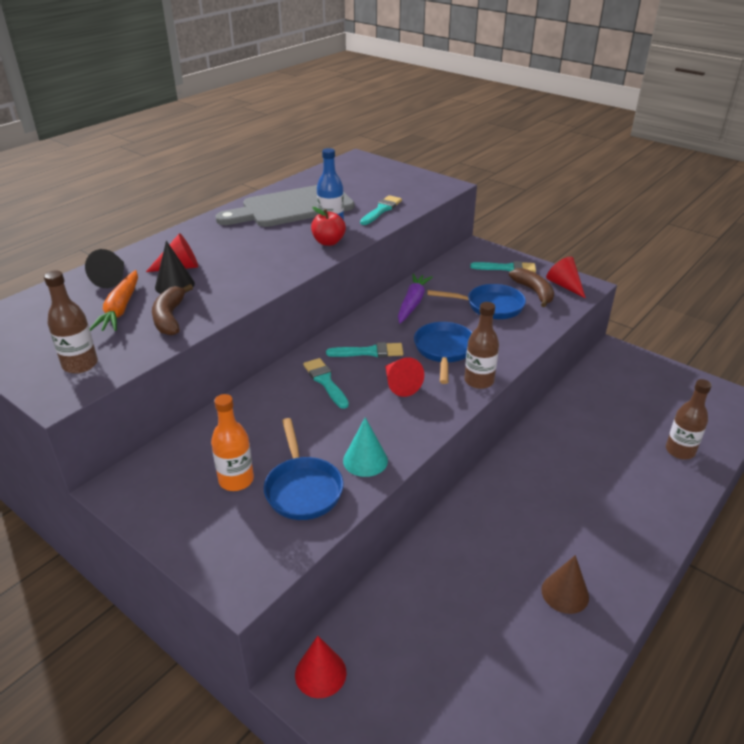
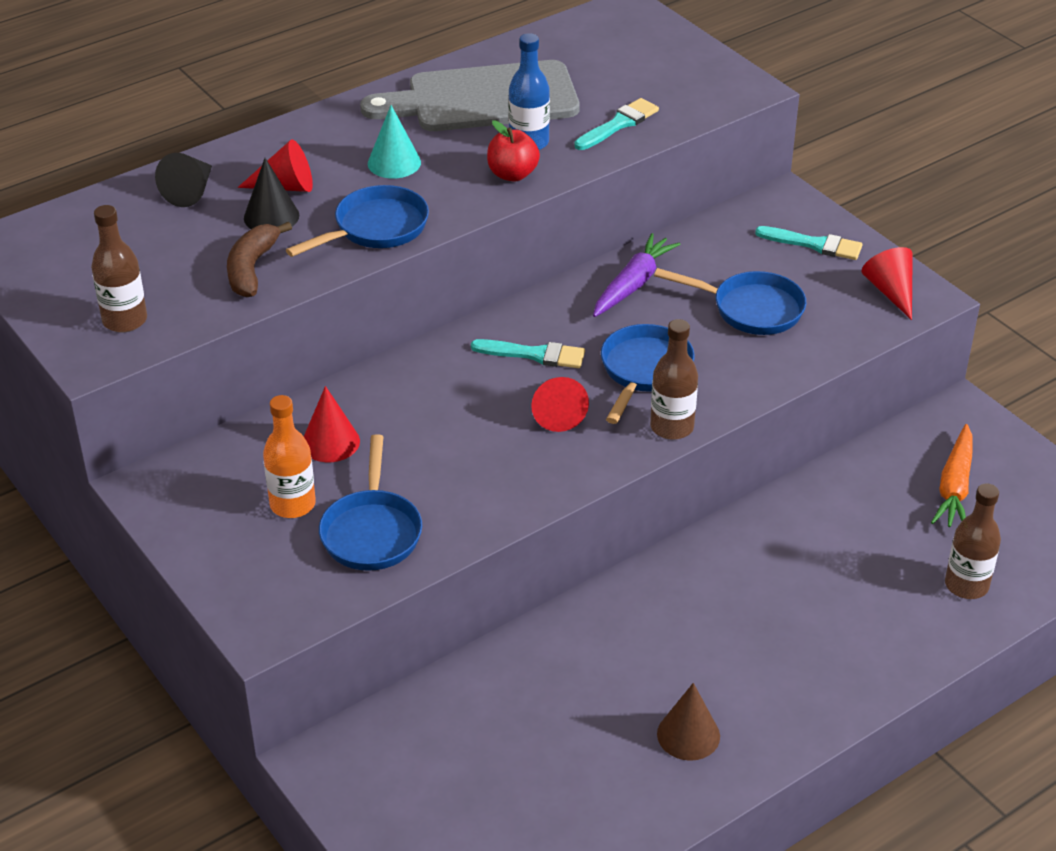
camera: 15 degrees right, 5 degrees up
orange carrot [90,270,138,331] -> orange carrot moved to [931,424,973,527]
red cone [295,636,346,698] -> red cone moved to [304,386,360,462]
turquoise brush [303,358,349,409] -> none
turquoise cone [343,417,388,477] -> turquoise cone moved to [368,105,421,179]
brown banana [509,268,554,307] -> none
none -> blue pan [286,185,429,257]

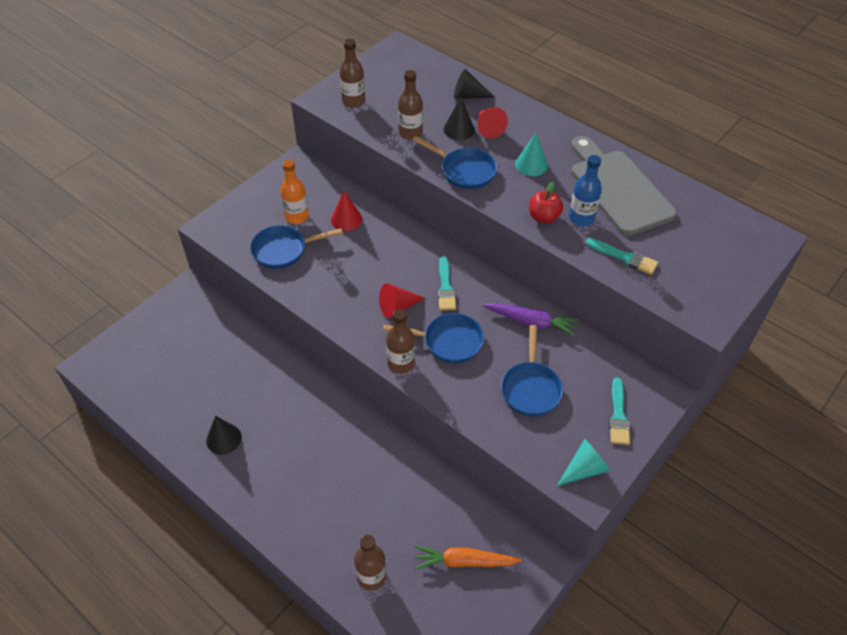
camera: 75 degrees right, 10 degrees up
brown banana [227,222,292,297] -> brown bottle [398,70,423,140]
brown cone [657,683,720,761] -> black cone [206,416,242,455]
red cone [862,247,913,320] -> turquoise cone [557,439,610,486]

